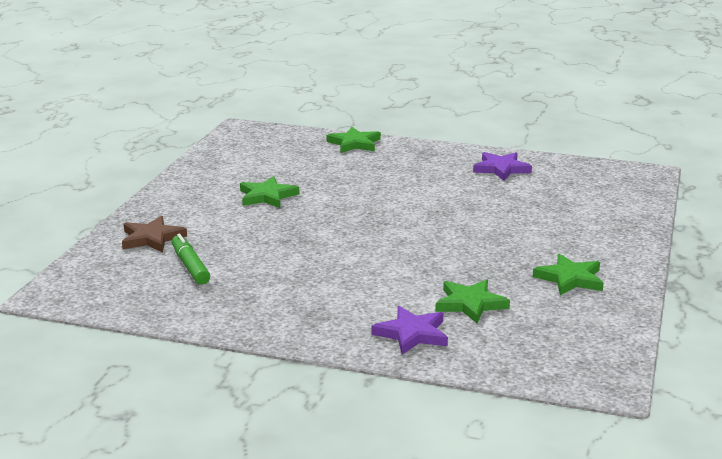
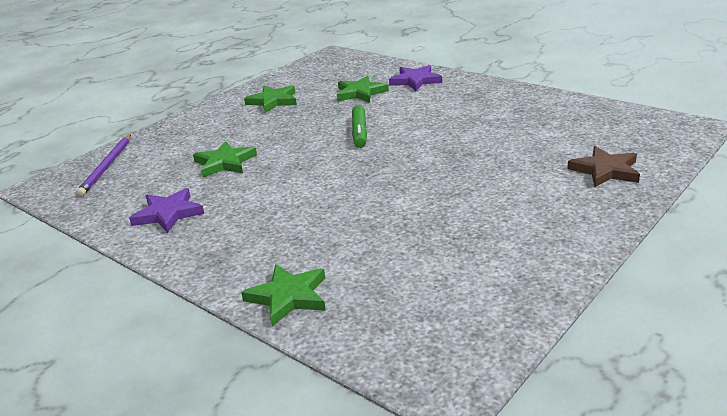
camera: 155 degrees left, 5 degrees up
green marker [172,234,210,285] -> green marker moved to [352,105,367,148]
green star [240,176,299,208] -> green star moved to [193,141,257,177]
none -> purple pencil [76,135,131,197]

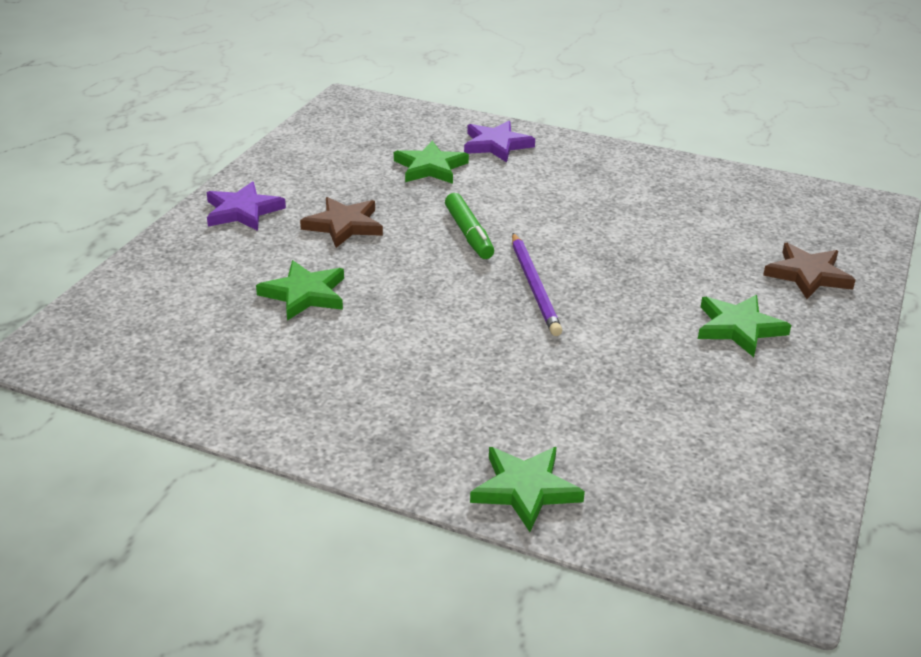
camera: 20 degrees left, 5 degrees up
purple pencil [76,135,131,197] -> purple pencil moved to [512,233,562,336]
purple star [129,188,204,233] -> purple star moved to [207,181,286,231]
green star [244,86,297,113] -> green star moved to [698,295,791,357]
none -> brown star [300,197,383,248]

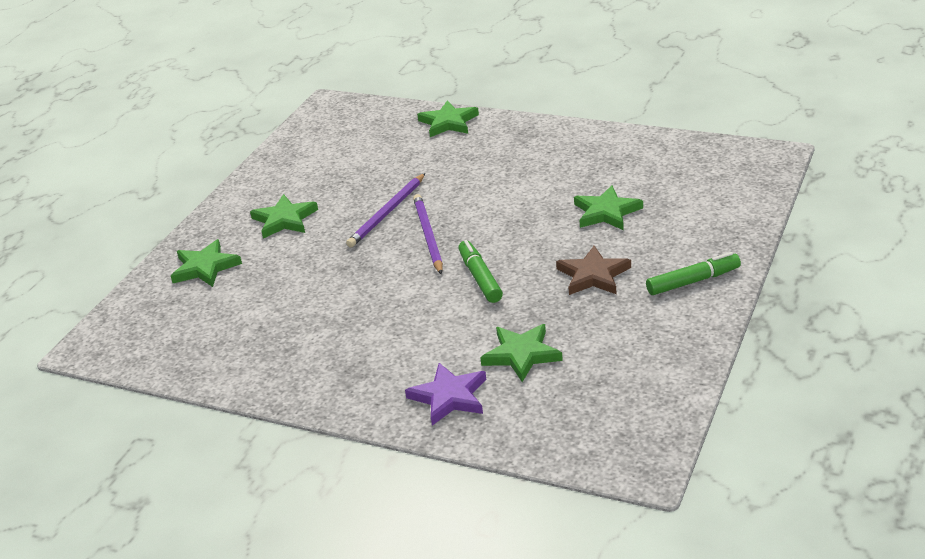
camera: 175 degrees left, 0 degrees up
purple star [207,181,286,231] -> green marker [646,252,741,295]
brown star [763,243,855,299] -> green star [171,239,242,287]
none -> purple pencil [346,173,425,248]

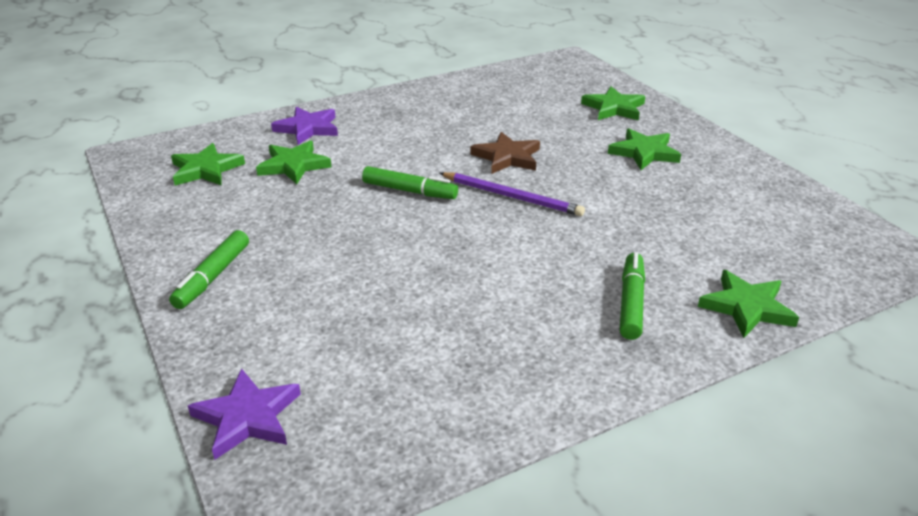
camera: 125 degrees right, 0 degrees up
purple pencil [346,173,425,248] -> none
brown star [556,246,631,295] -> brown star moved to [470,132,540,174]
green star [574,185,643,230] -> green star moved to [171,143,245,185]
none -> purple star [188,369,301,460]
none -> green marker [620,252,645,340]

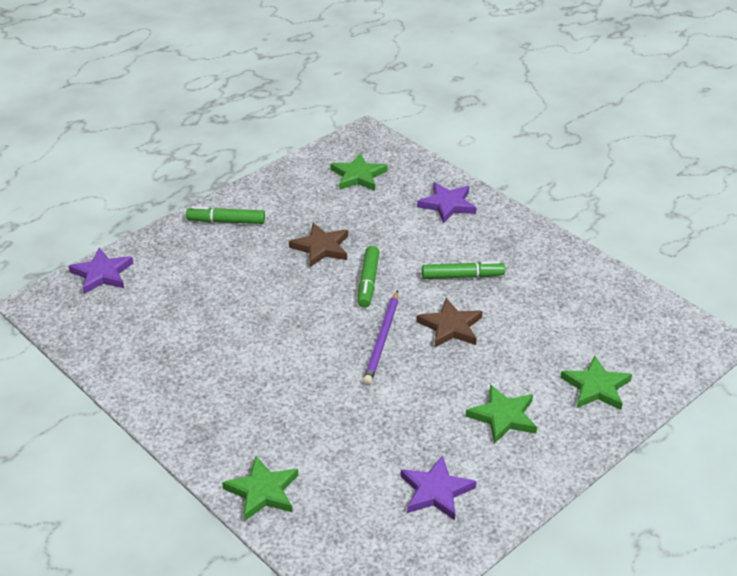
camera: 75 degrees right, 5 degrees up
green star [256,140,331,184] -> none
green marker [620,252,645,340] -> green marker moved to [422,261,505,279]
none -> brown star [289,223,348,267]
none -> purple star [401,455,476,520]

